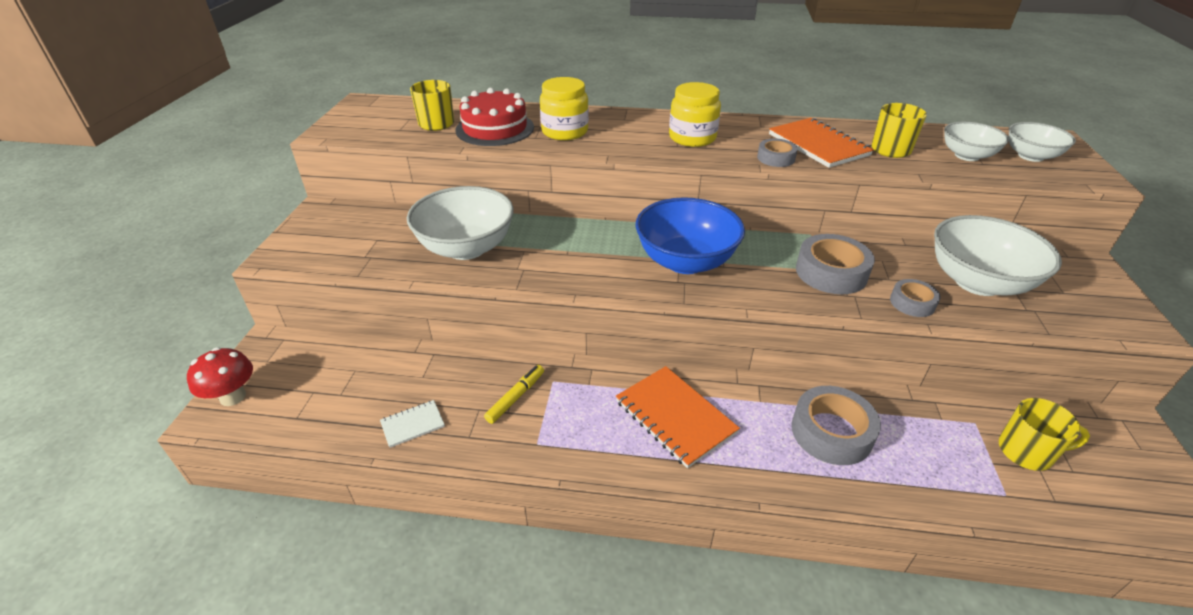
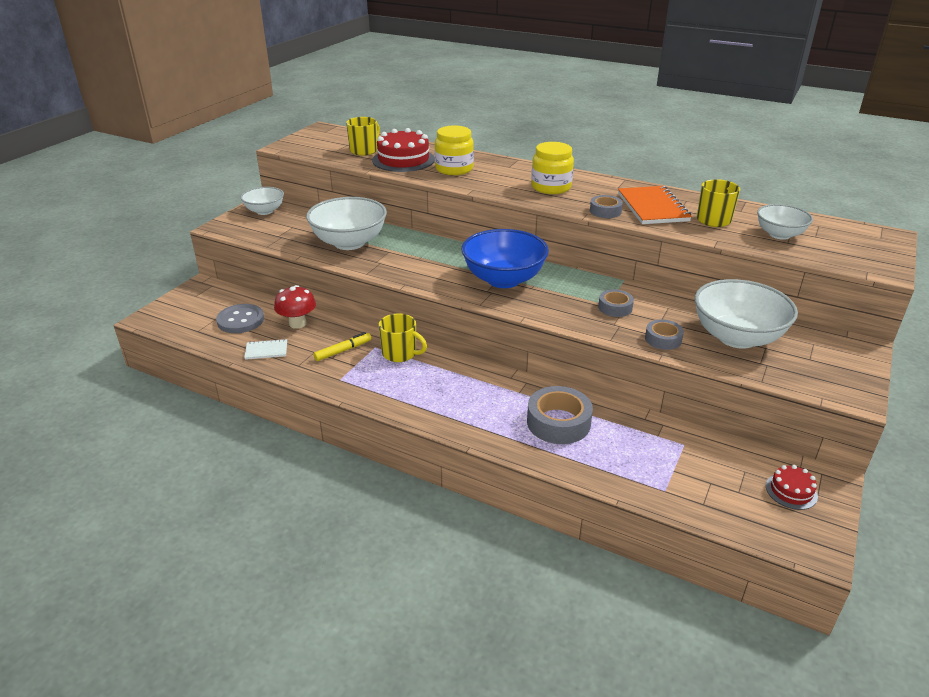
camera: 20 degrees right, 5 degrees down
red mushroom [187,347,253,406] -> red mushroom moved to [274,285,316,329]
orange notebook [616,366,740,468] -> none
grey tape [796,234,875,294] -> grey tape [598,289,634,317], size x0.57
yellow mug [999,398,1090,471] -> yellow mug moved to [379,313,427,362]
white bowl [1009,122,1076,162] -> white bowl moved to [240,187,284,215]
none -> grey button [216,304,264,333]
none -> red cake [766,465,818,510]

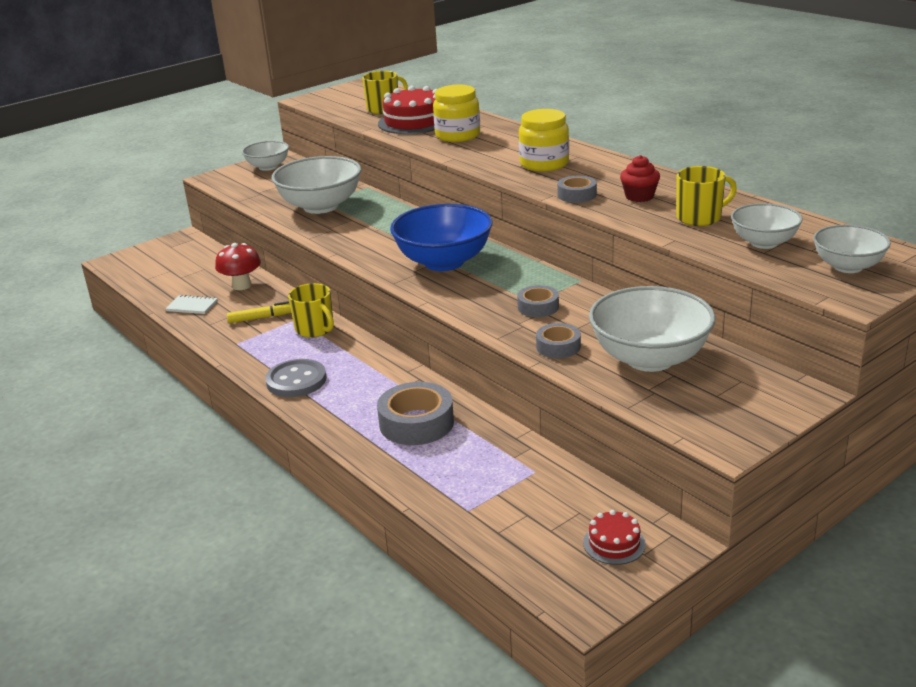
camera: 25 degrees right, 5 degrees down
grey button [216,304,264,333] -> grey button moved to [265,359,326,397]
orange notebook [618,186,692,224] -> red cupcake [620,155,660,202]
none -> white bowl [813,225,891,273]

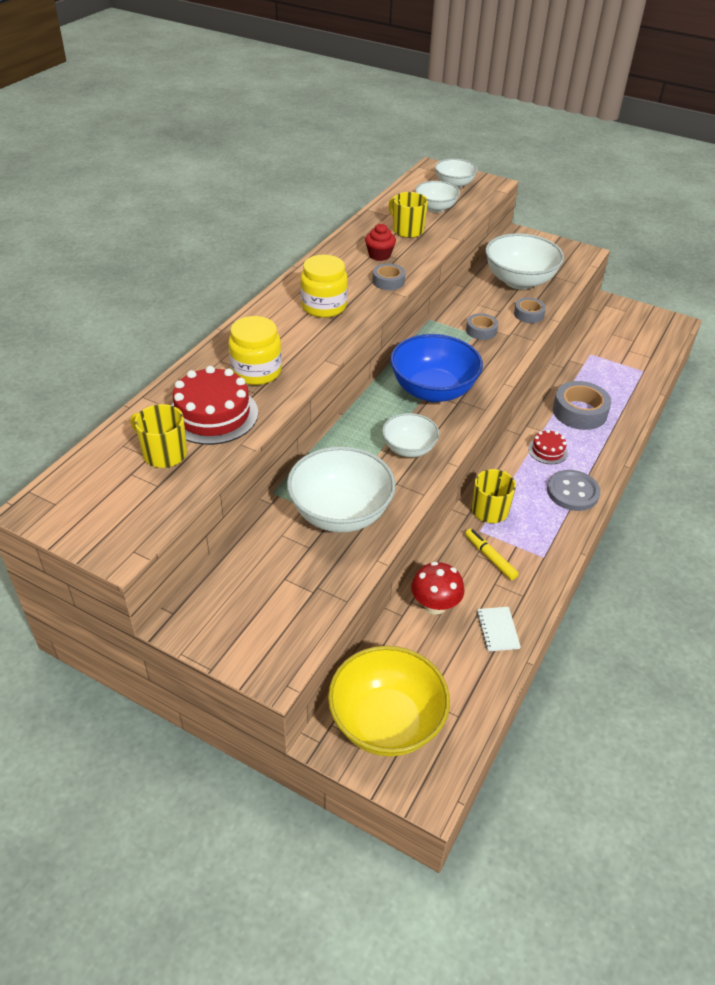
camera: 115 degrees left, 15 degrees up
white bowl [242,141,289,171] -> white bowl moved to [382,413,439,457]
red cake [583,510,646,565] -> red cake moved to [528,430,568,464]
none -> yellow bowl [328,646,450,757]

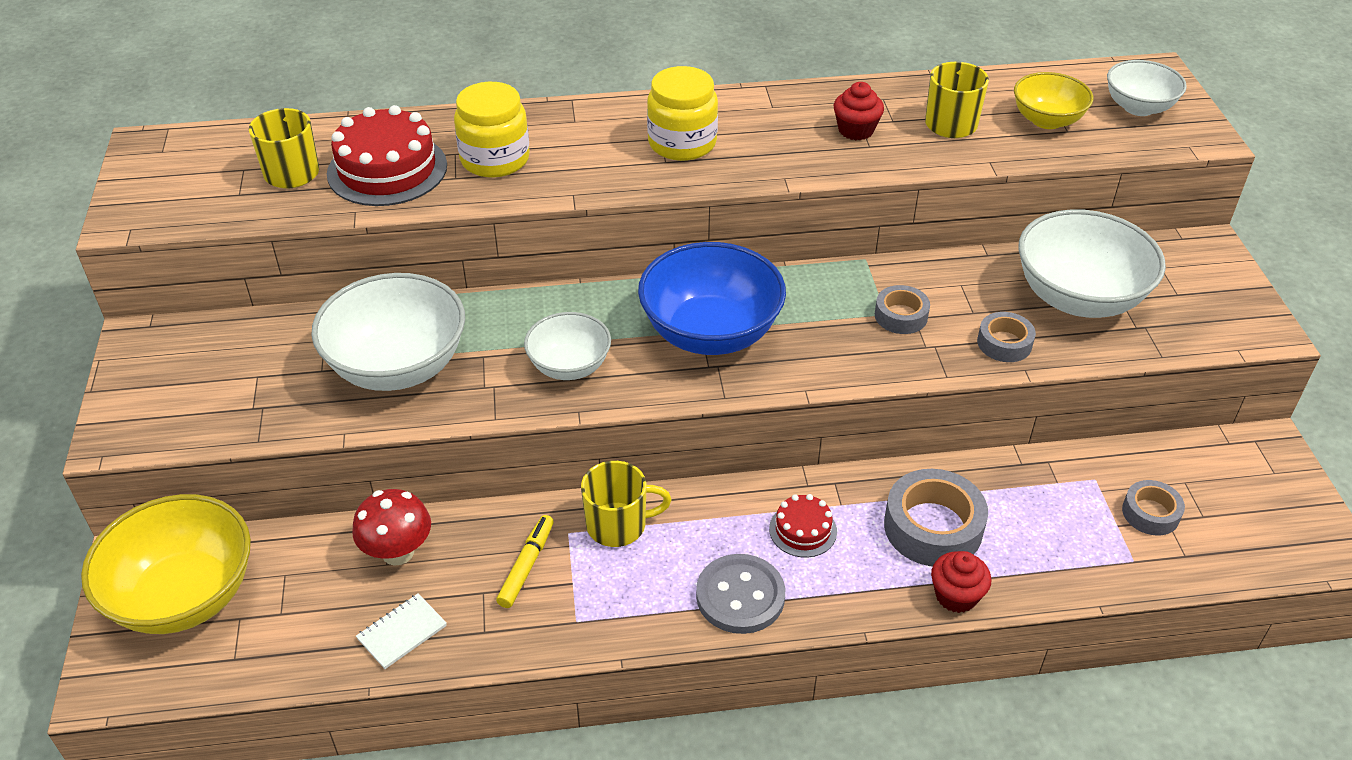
camera: 55 degrees right, 0 degrees up
grey tape [373,263,405,290] -> grey tape moved to [1122,480,1185,536]
white bowl [415,181,460,213] -> yellow bowl [1014,72,1093,129]
none -> red cupcake [931,551,992,613]

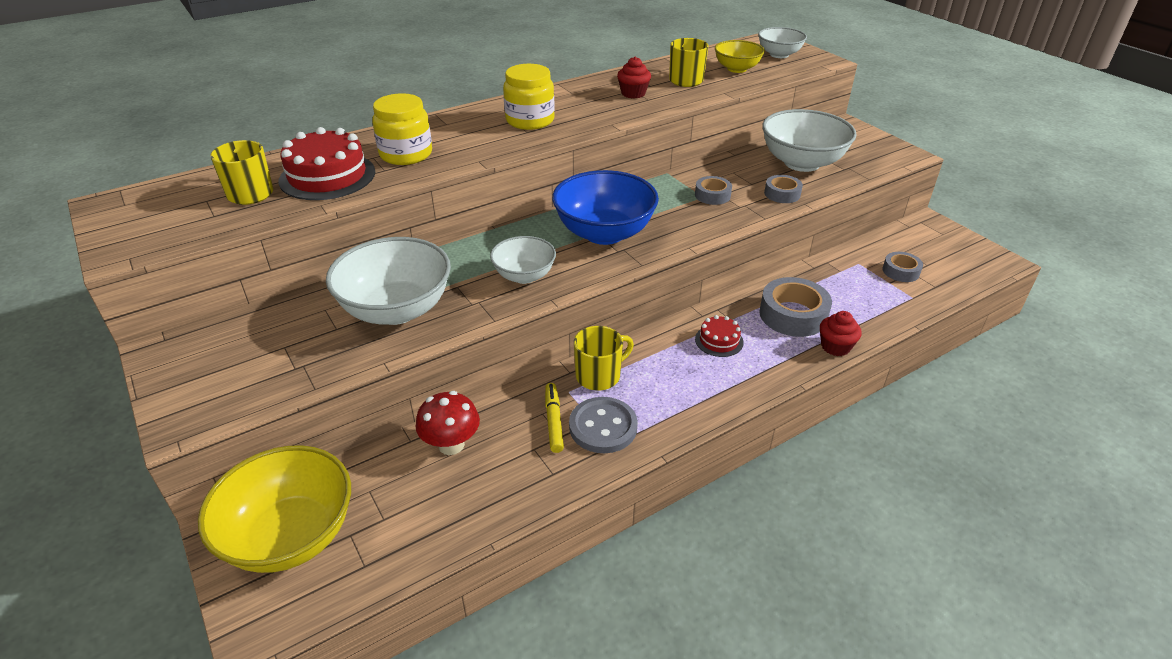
camera: 25 degrees left, 5 degrees down
white notebook [356,594,447,669] -> none
grey button [696,554,785,634] -> grey button moved to [569,397,638,453]

